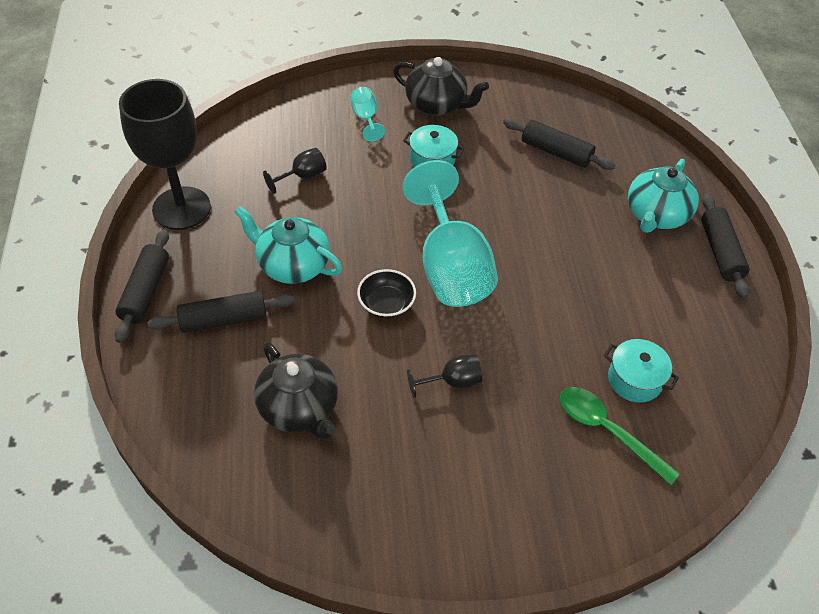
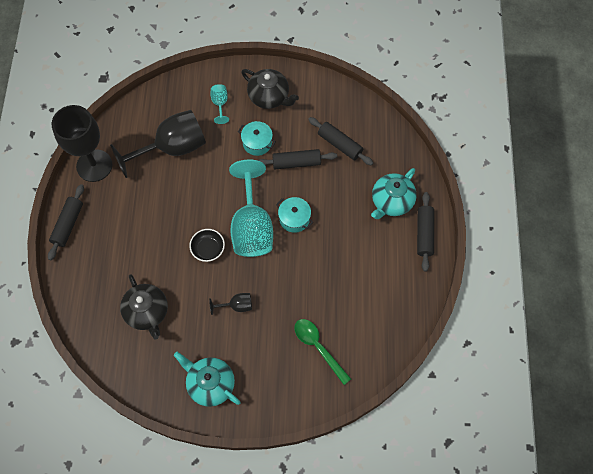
camera: 10 degrees right, 15 degrees up
black rolling pin [147,291,295,333] -> black rolling pin moved to [258,149,337,169]
turquoise teapot [234,206,342,284] -> turquoise teapot moved to [174,352,241,407]
black goblet [263,148,327,194] -> black goblet [110,110,206,178], size x2.29
turquoise pot [604,339,679,403] -> turquoise pot moved to [276,197,313,233]

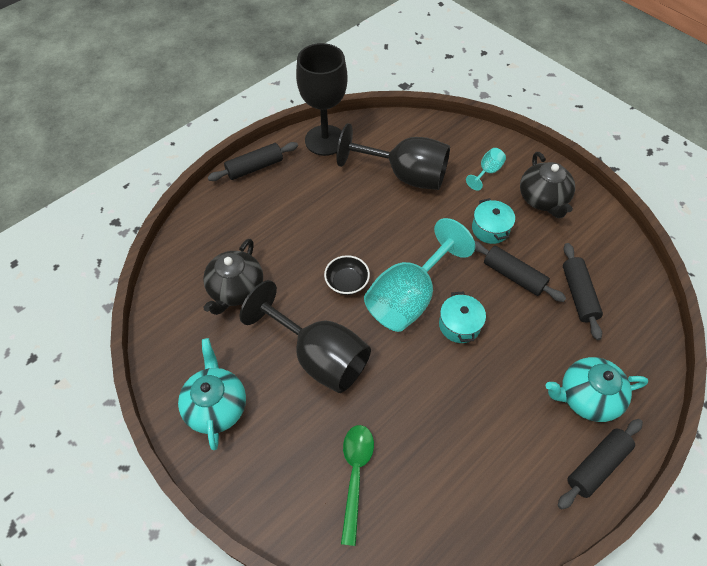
camera: 45 degrees right, 10 degrees down
black goblet [209,293,252,315] -> black goblet [240,280,371,393], size x2.29

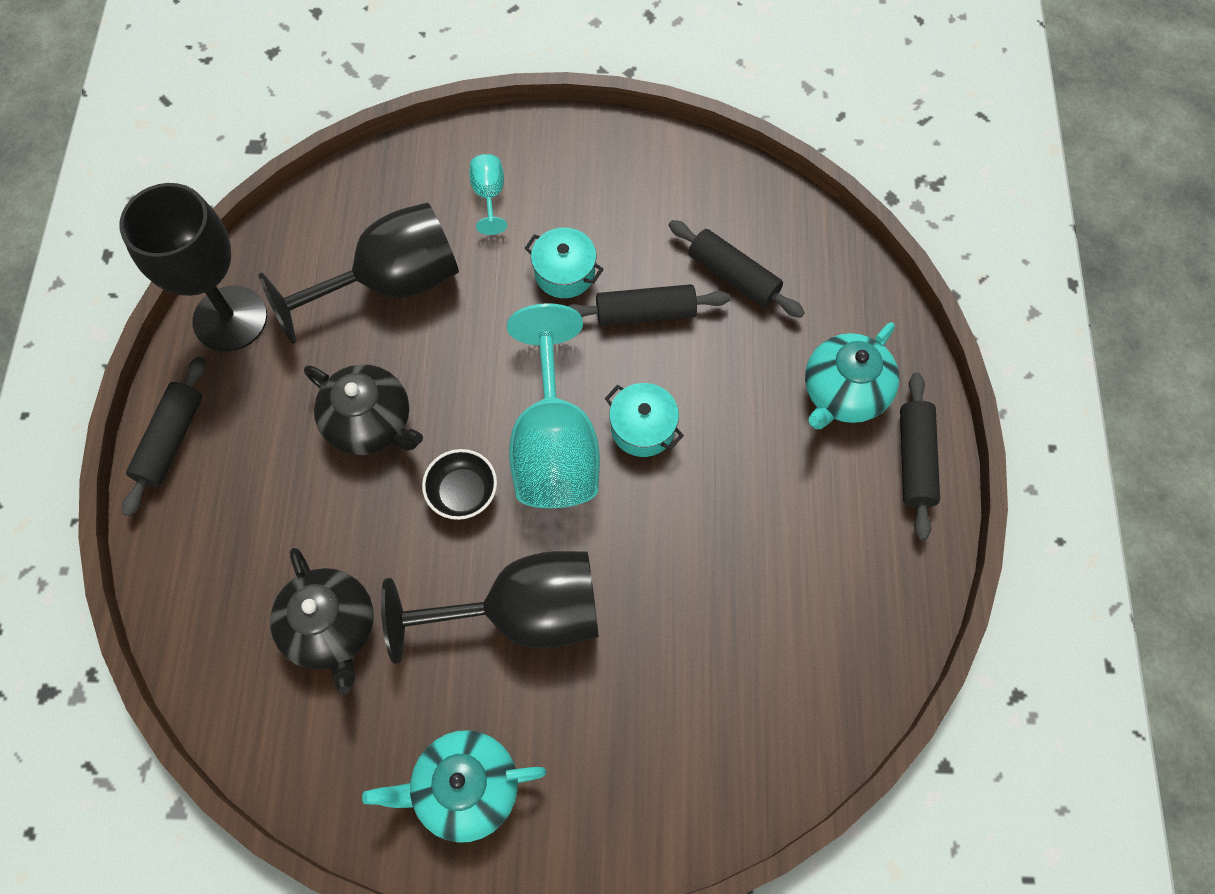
camera: 45 degrees left, 10 degrees up
turquoise teapot [178,338,246,450] -> turquoise teapot turned 45 degrees counterclockwise [362,730,547,843]
green spoon [341,425,374,546] -> none
black teapot [520,152,575,218] -> black teapot moved to [304,364,423,455]

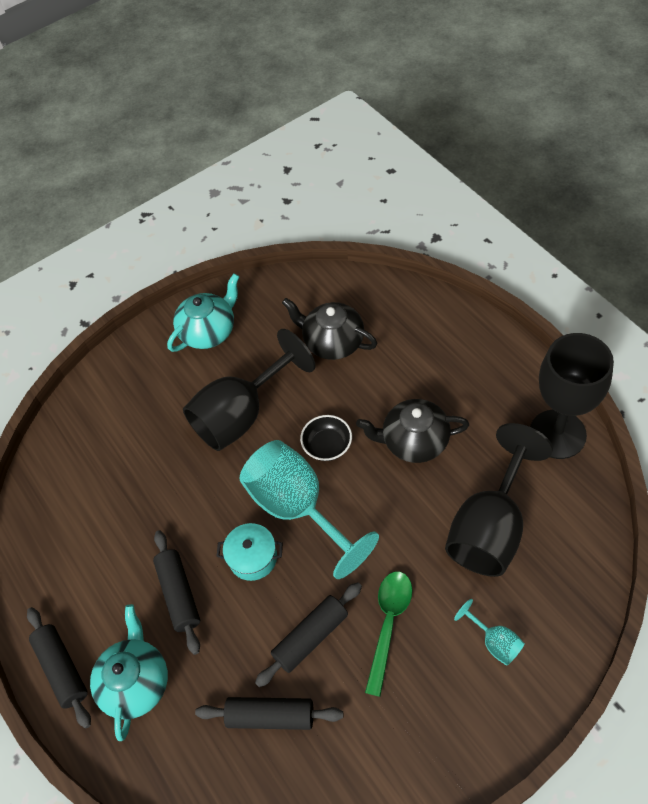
camera: 150 degrees right, 10 degrees down
black rolling pin [122,356,205,517] -> black rolling pin moved to [153,530,200,655]
turquoise pot [524,228,604,298] -> green spoon [365,572,412,697]

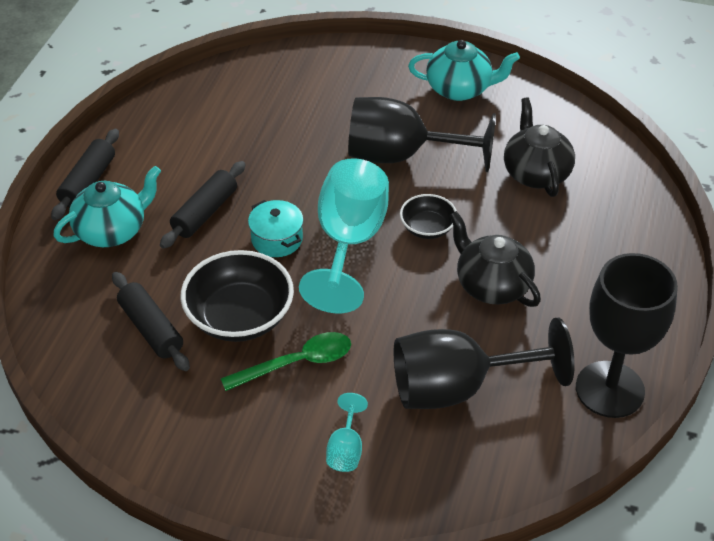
camera: 45 degrees right, 10 degrees down
black rolling pin [255,582,362,687] -> black bowl [181,250,294,342]

